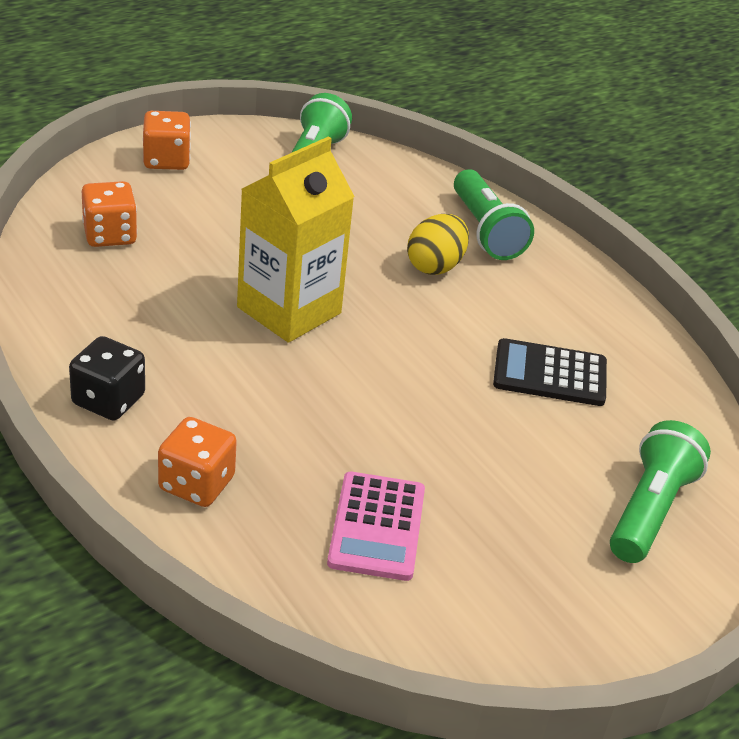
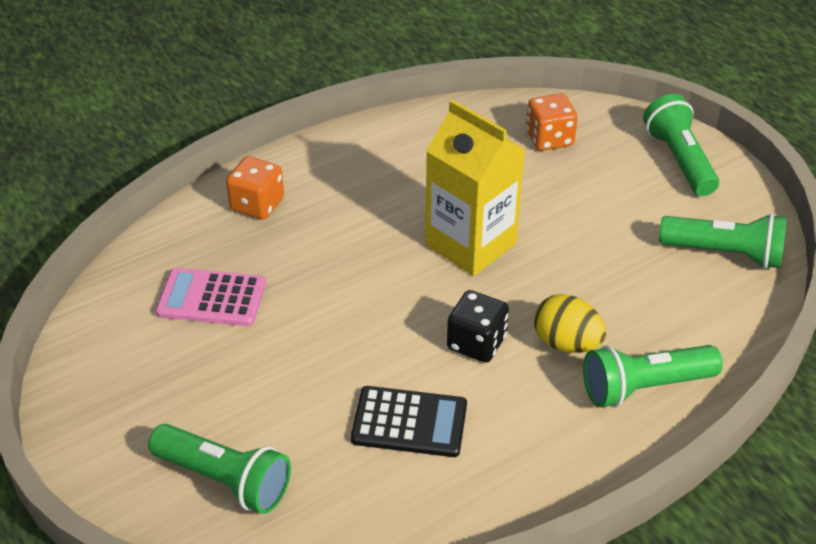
camera: 95 degrees right, 5 degrees up
black dice [69,336,145,420] -> black dice moved to [447,290,509,363]
orange dice [143,111,191,170] -> green flashlight [643,94,719,196]
black calculator [493,338,607,406] -> black calculator turned 90 degrees clockwise [351,386,467,457]

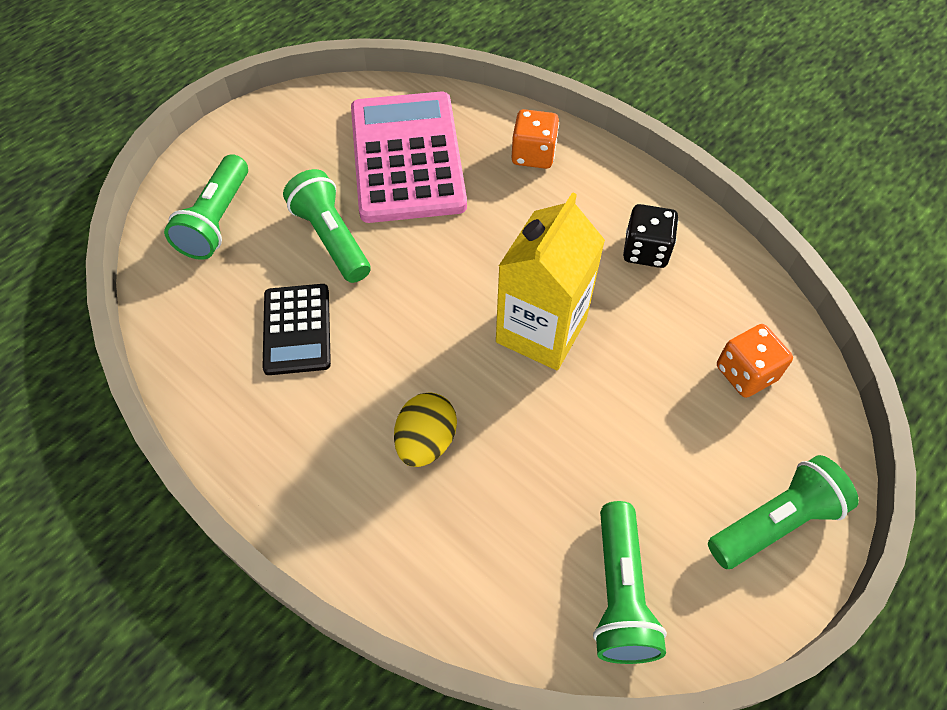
camera: 75 degrees right, 15 degrees up
pink calculator [156,268,266,326] -> pink calculator [351,92,467,223], size x1.83
black dice [447,290,509,363] -> black dice moved to [623,204,678,268]
green flashlight [583,345,723,408] -> green flashlight moved to [283,169,370,283]

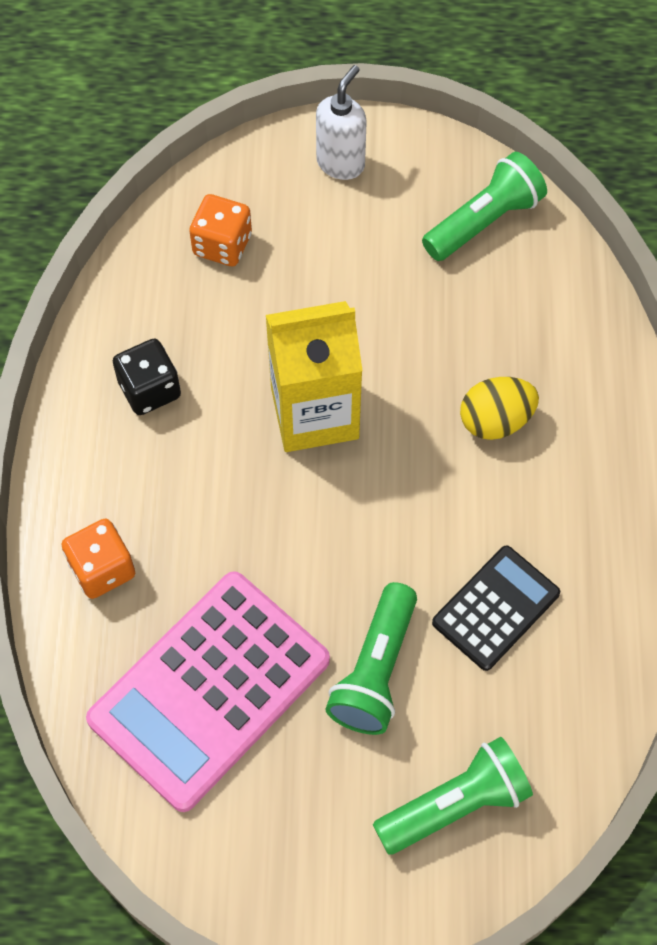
camera: 130 degrees left, 5 degrees up
green flashlight [708,455,859,569] -> white soap dispenser [316,65,367,180]

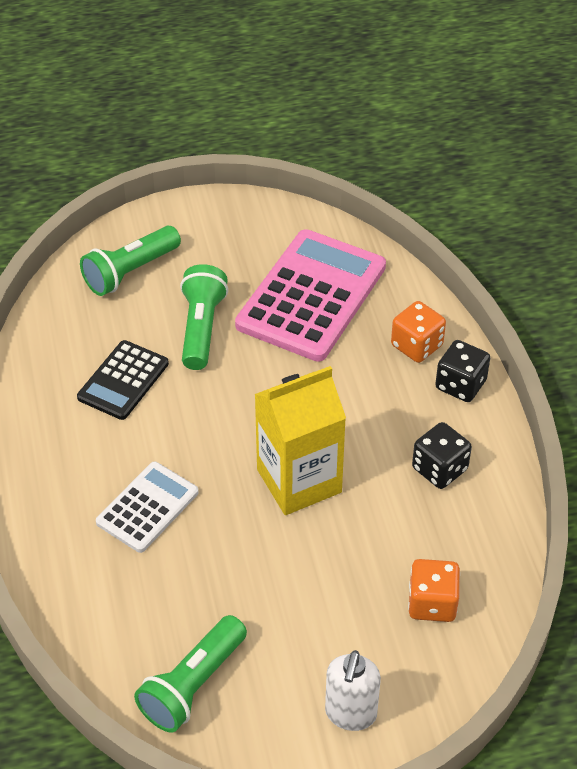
camera: 165 degrees right, 15 degrees down
yellow egg [460,377,539,440] -> white calculator [96,462,199,553]
none -> black dice [435,340,490,402]

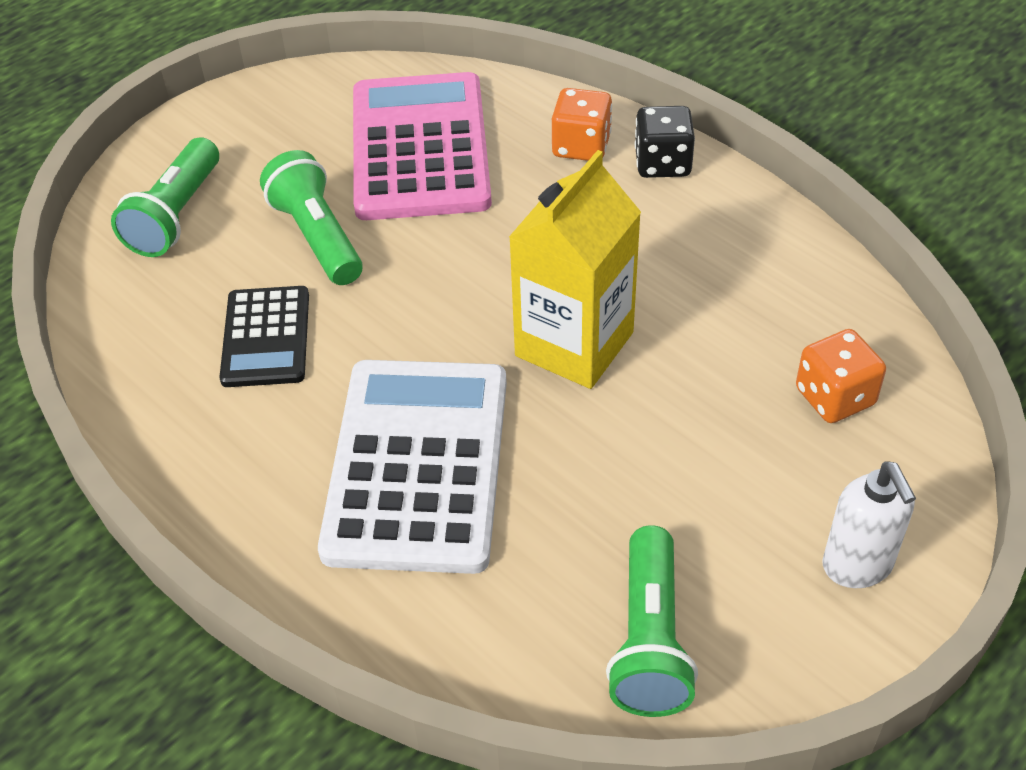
camera: 30 degrees left, 0 degrees up
white calculator [96,462,199,553] -> white calculator [318,360,507,574], size x1.83
black dice [412,422,472,489] -> none

